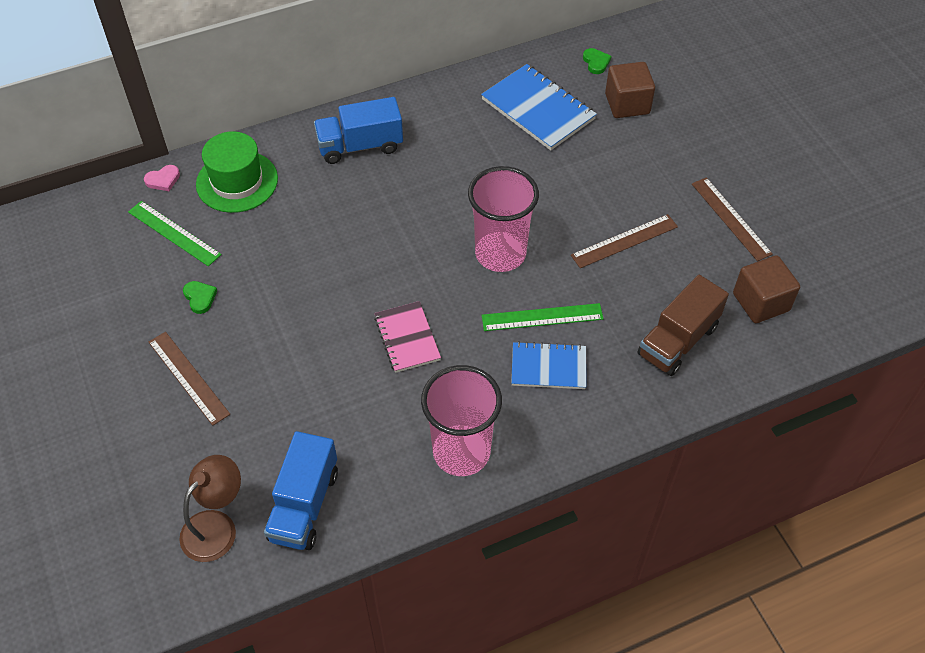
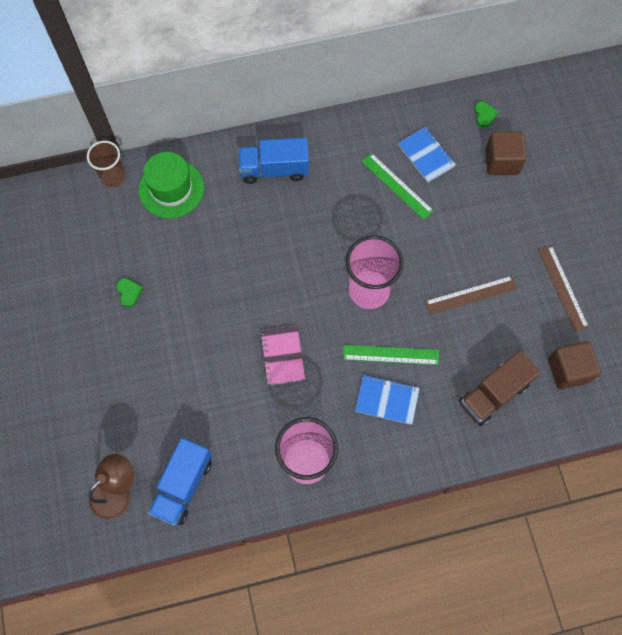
camera: 10 degrees right, 15 degrees up
green ruler [128,201,222,266] -> green ruler moved to [361,153,434,220]
pink heart [144,165,180,191] -> brown cup [87,141,126,188]
brown ruler [149,332,230,426] -> none
blue notebook [481,64,597,150] -> blue notebook [398,127,456,182], size x0.63

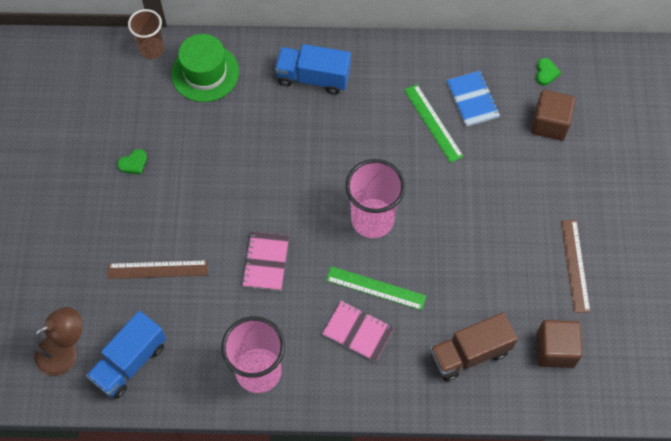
camera: 15 degrees right, 5 degrees down
green heart [116,278,143,307] -> green heart turned 60 degrees clockwise [117,149,147,175]
blue notebook [355,375,420,425] -> pink notebook [322,301,394,362]
brown ruler [425,276,517,315] -> brown ruler moved to [107,260,208,279]

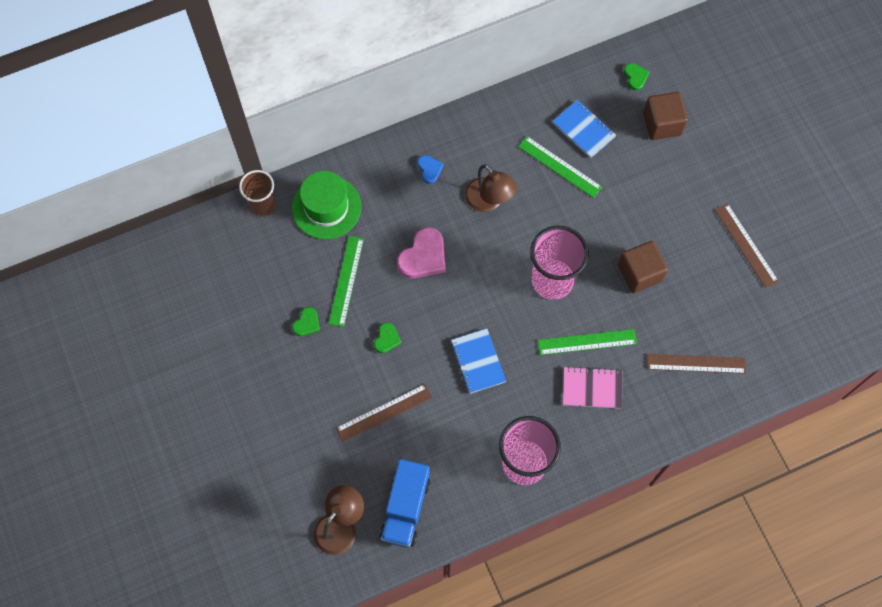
camera: 25 degrees left, 5 degrees up
pink notebook [241,231,289,291] -> blue notebook [451,329,506,394]
blue truck [275,44,351,95] -> blue heart [418,155,444,184]
brown truck [430,312,518,381] -> brown ruler [647,354,746,374]
brown cube [536,320,583,368] -> brown cube moved to [618,241,668,293]
none -> green ruler [329,236,364,327]
none -> green heart [374,322,402,353]
none -> pink heart [397,227,446,279]
none -> brown lamp [465,164,517,212]

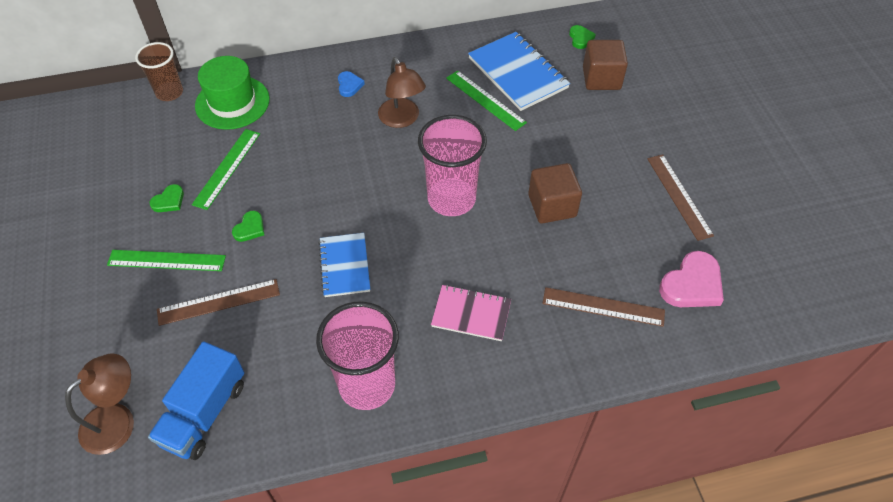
camera: 10 degrees right, 15 degrees down
pink heart [397,227,446,279] -> pink heart moved to [659,251,724,307]
green ruler [538,329,637,355] -> green ruler moved to [107,250,226,271]
blue notebook [552,100,616,158] -> blue notebook [468,32,570,111], size x1.58

